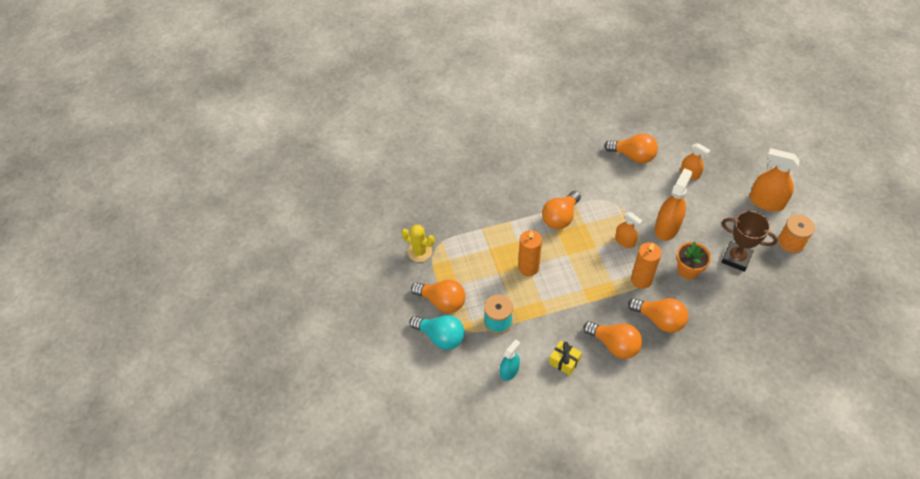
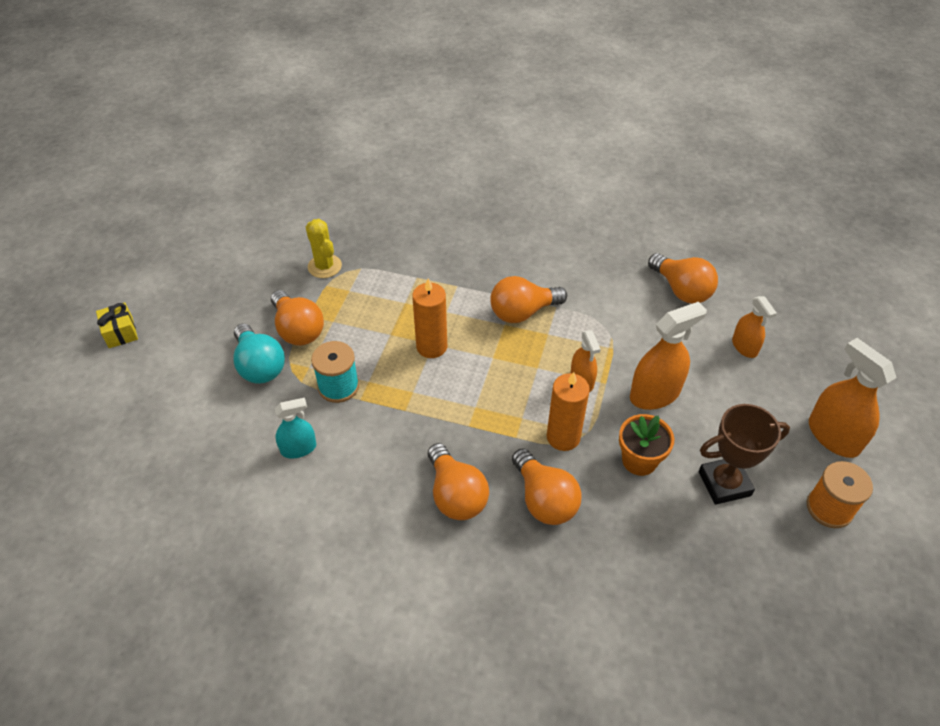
camera: 30 degrees right, 5 degrees down
yellow gift [549,341,582,375] -> yellow gift moved to [96,302,138,348]
brown trophy [721,211,778,272] -> brown trophy turned 75 degrees counterclockwise [699,404,790,505]

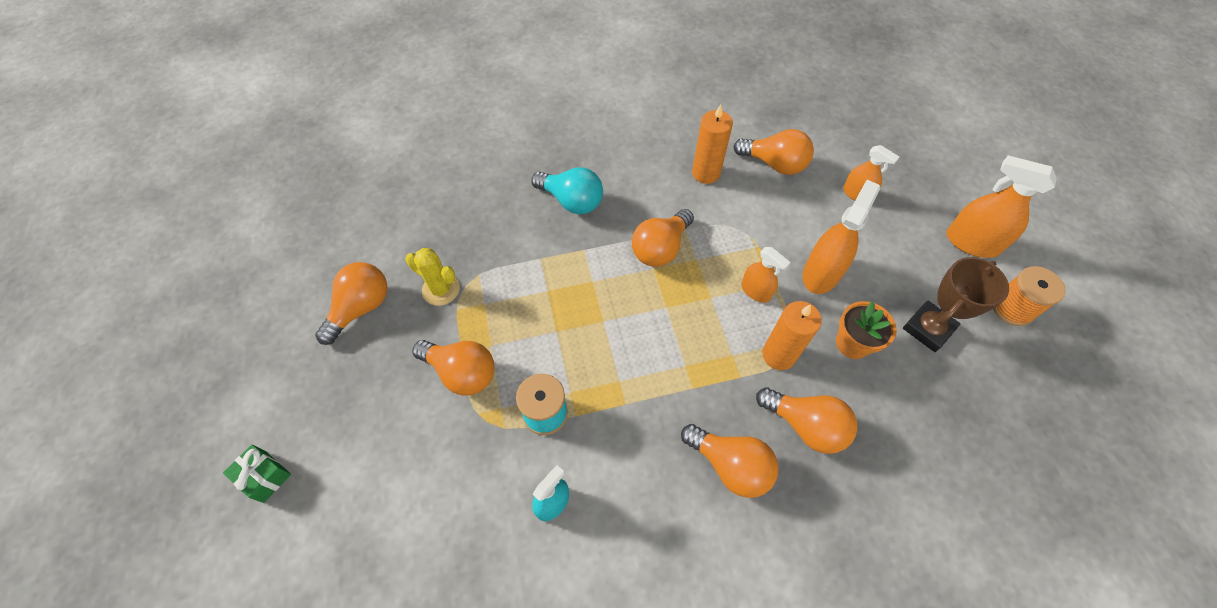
camera: 30 degrees left, 10 degrees up
yellow gift [96,302,138,348] -> green gift [223,444,291,503]
turquoise light bulb [233,323,285,384] -> turquoise light bulb moved to [531,167,603,214]
orange candle [412,278,447,358] -> orange candle moved to [692,105,733,184]
none -> orange light bulb [315,262,387,345]

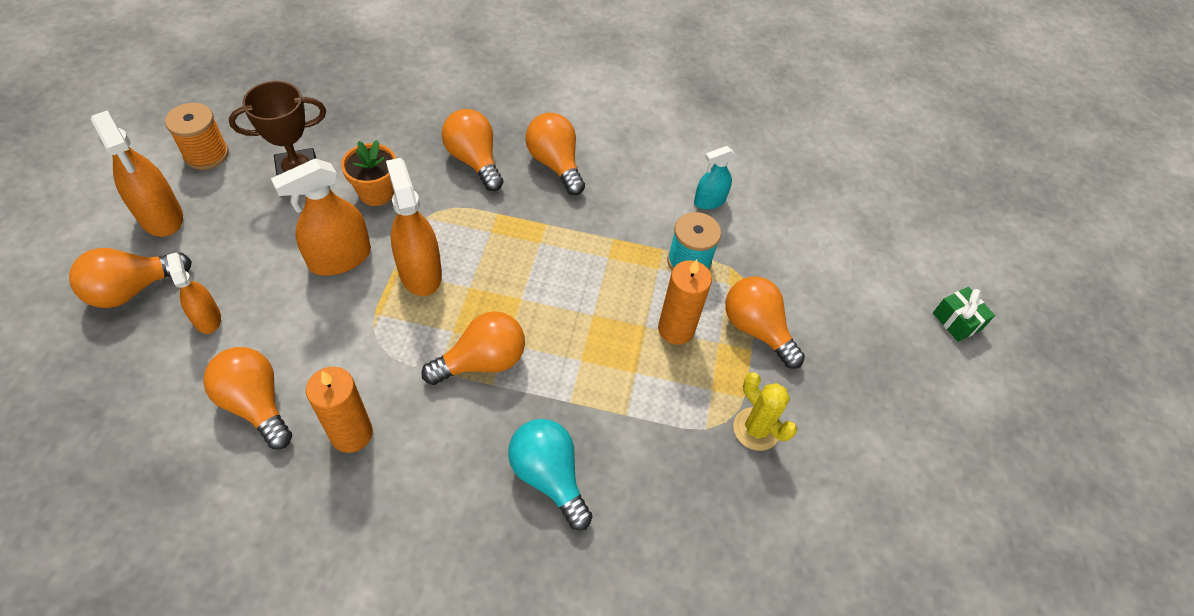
camera: 160 degrees left, 5 degrees down
orange light bulb [315,262,387,345] -> orange light bulb moved to [69,248,192,308]
orange spray bottle [741,247,791,303] -> orange spray bottle [386,158,442,296], size x1.66
orange candle [762,301,822,370] -> orange candle moved to [658,260,712,345]

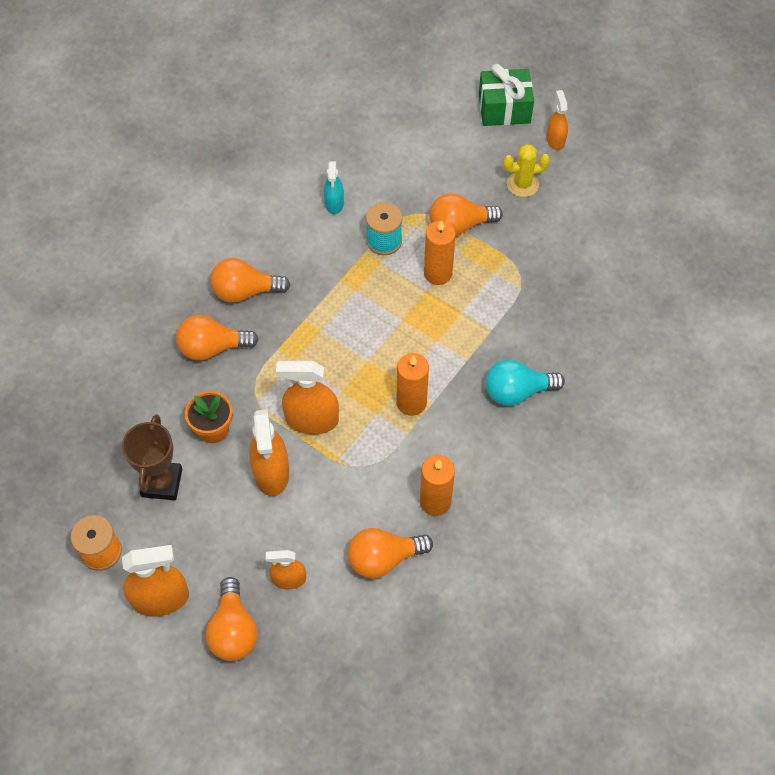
camera: 60 degrees left, 5 degrees up
orange light bulb [421,311,525,385] -> orange candle [397,353,429,416]
yellow cactus [733,372,797,451] -> yellow cactus moved to [503,144,550,197]
green gift [933,287,995,342] -> green gift [479,64,534,126], size x1.71
none -> orange spray bottle [546,90,568,150]

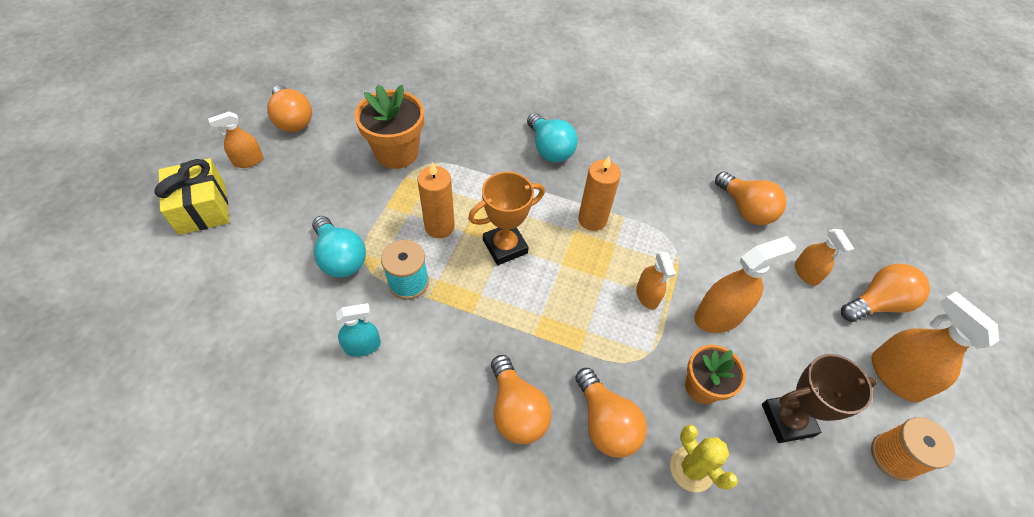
camera: 110 degrees left, 5 degrees down
orange spray bottle [276,361,339,434] -> orange spray bottle [636,251,676,309], size x0.60
orange candle [420,455,455,516] -> none
orange light bulb [429,193,503,236] -> orange light bulb moved to [267,85,312,132]
green gift [479,64,534,126] -> yellow gift [155,158,230,235]
yellow cactus [503,144,550,197] -> yellow cactus moved to [670,424,738,492]
none -> turquoise light bulb [312,216,366,277]
none -> orange flower pot [354,84,424,169]
none -> orange trophy [468,172,545,265]

